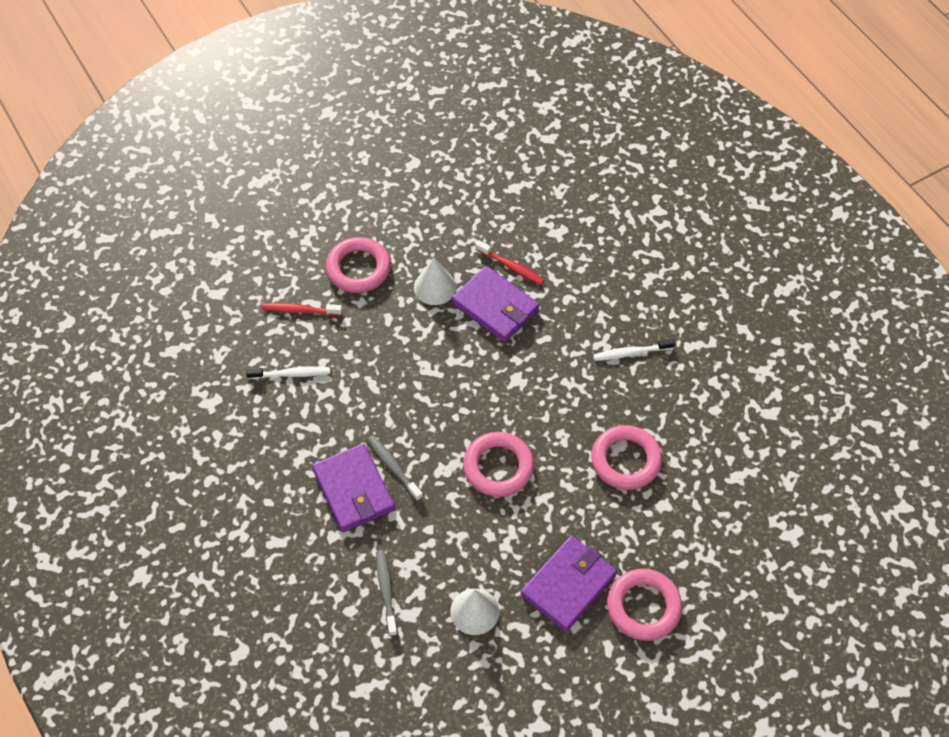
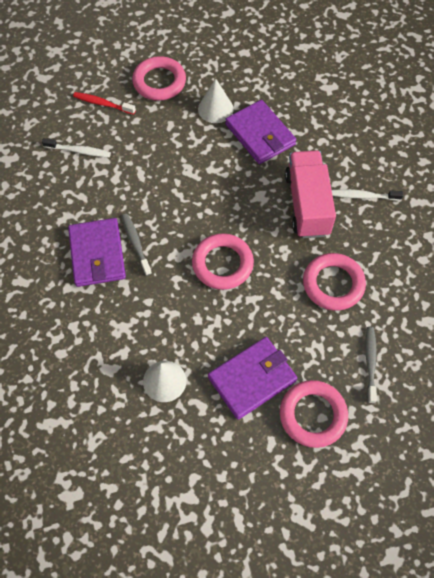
camera: 15 degrees right, 5 degrees up
grey toothbrush [376,550,397,636] -> grey toothbrush moved to [365,327,377,404]
red toothbrush [475,240,544,285] -> none
none -> pink truck [285,151,336,238]

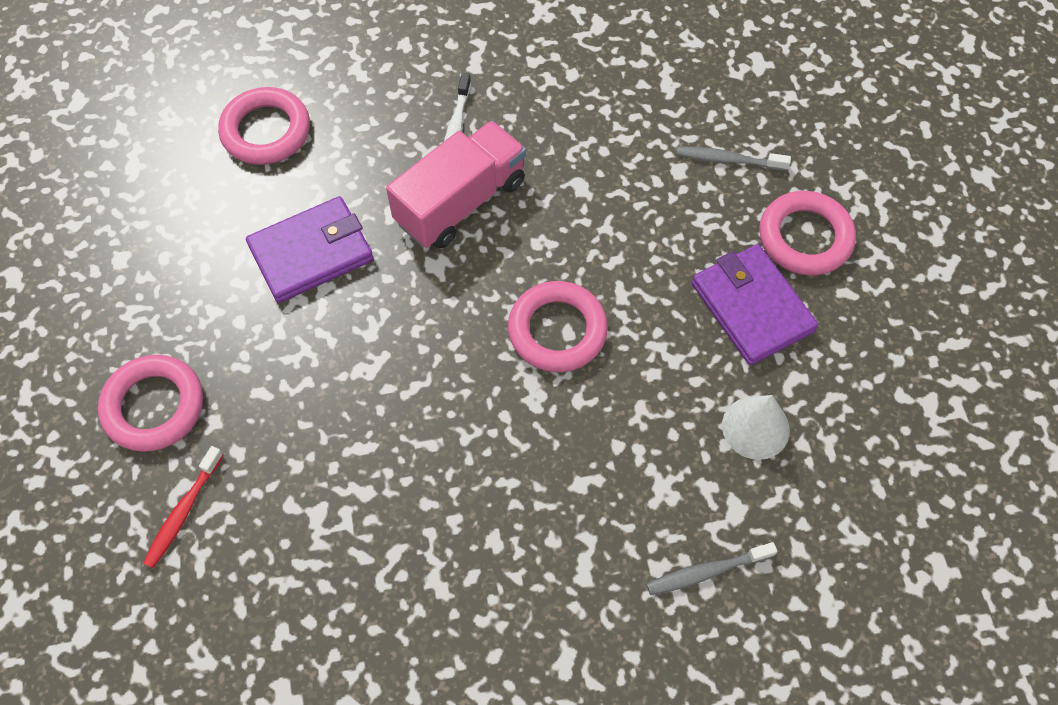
camera: 85 degrees left, 0 degrees up
white toothbrush [42,138,111,158] -> none
purple wallet [68,218,126,287] -> none
grey toothbrush [122,214,152,276] -> grey toothbrush moved to [647,542,777,595]
white cone [198,79,234,123] -> none
pink truck [285,151,336,238] -> pink truck turned 135 degrees clockwise [386,121,526,248]
pink ring [303,253,366,311] -> pink ring moved to [218,87,310,165]

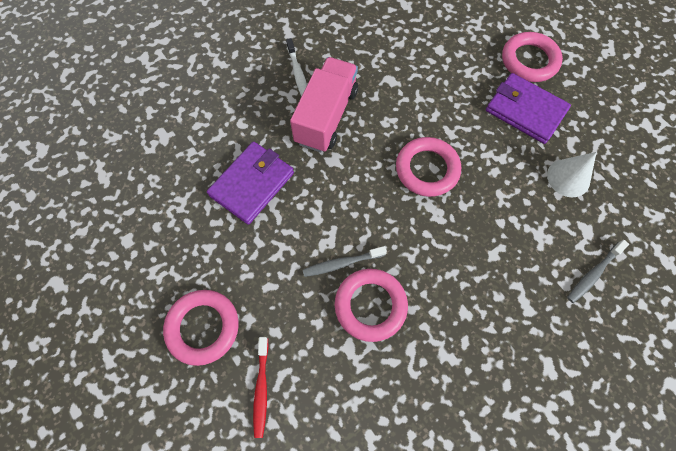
camera: 25 degrees left, 5 degrees up
pink ring [218,87,310,165] -> pink ring moved to [335,269,408,342]
grey toothbrush [677,147,791,171] -> grey toothbrush moved to [303,246,387,277]

